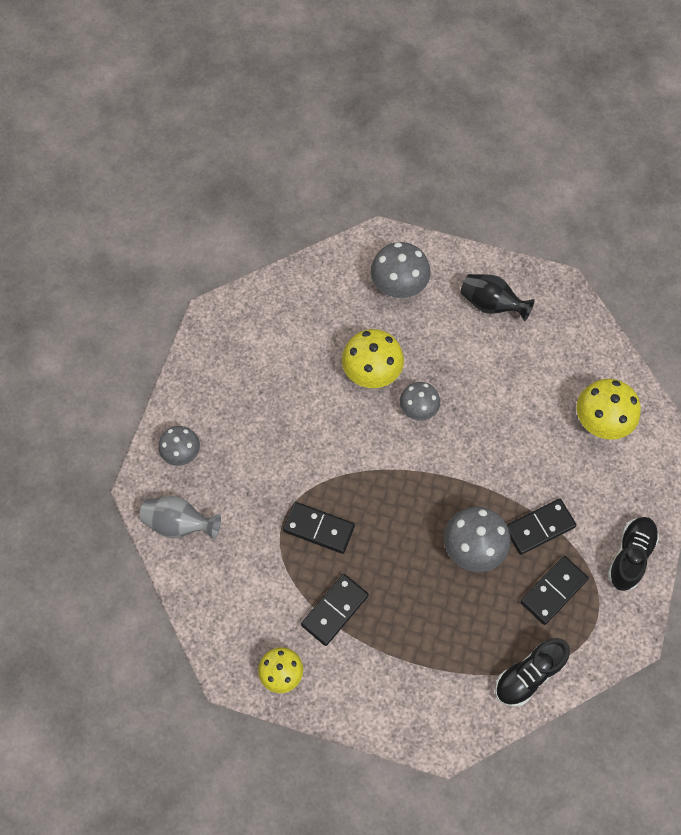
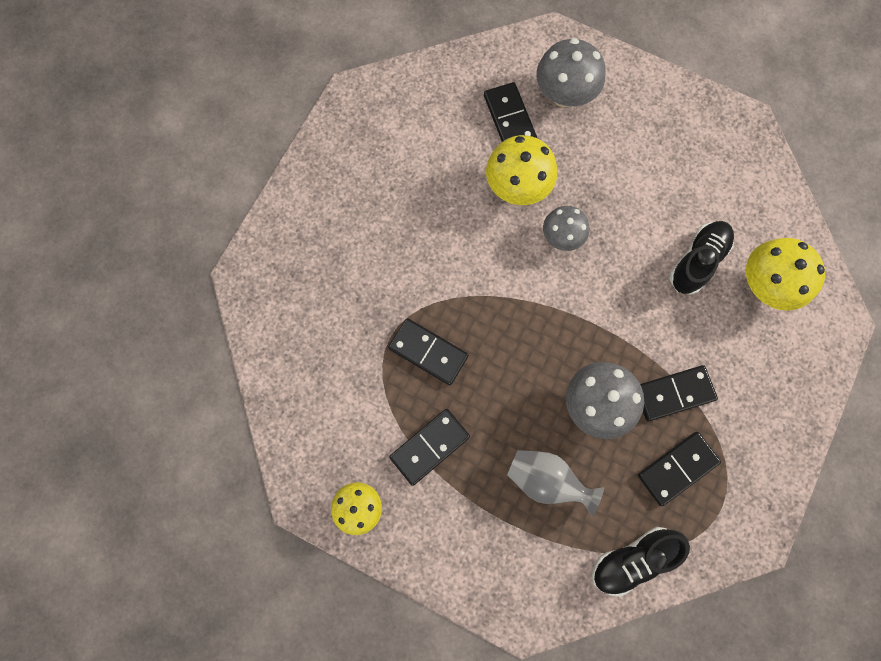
camera: 10 degrees right, 10 degrees up
grey vase [140,496,221,540] -> grey vase moved to [507,450,604,517]
grey mushroom [158,426,200,466] -> none
black vase [461,274,535,321] -> none
black shoe [607,517,659,591] -> black shoe moved to [670,221,734,295]
none -> black domino [484,82,538,142]

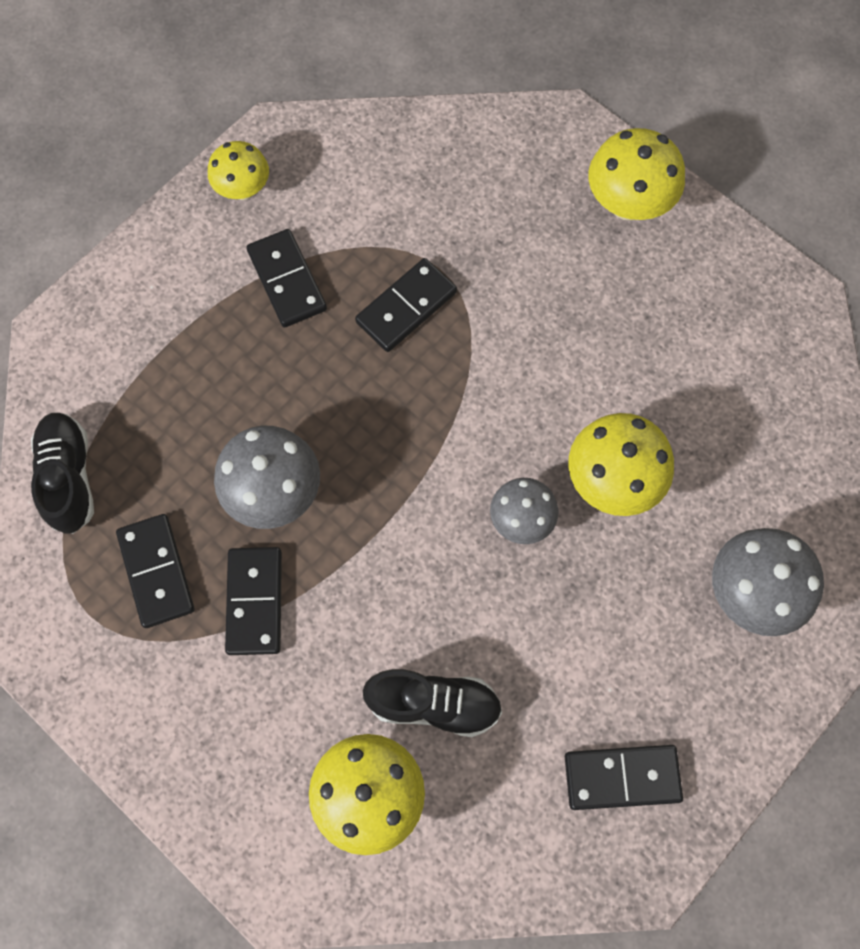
camera: 105 degrees right, 5 degrees down
black domino [484,82,538,142] -> black domino moved to [565,745,683,810]
grey vase [507,450,604,517] -> none
black shoe [670,221,734,295] -> black shoe turned 45 degrees counterclockwise [363,669,502,737]
none -> yellow mushroom [588,128,685,221]

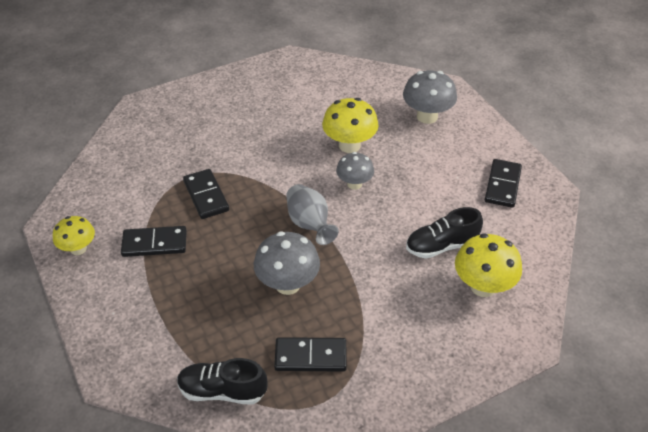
camera: 70 degrees left, 25 degrees down
black domino [225,547,282,655] -> none
black shoe [363,669,502,737] -> black shoe turned 135 degrees counterclockwise [406,207,483,259]
yellow mushroom [588,128,685,221] -> none
none -> grey vase [286,184,339,245]

